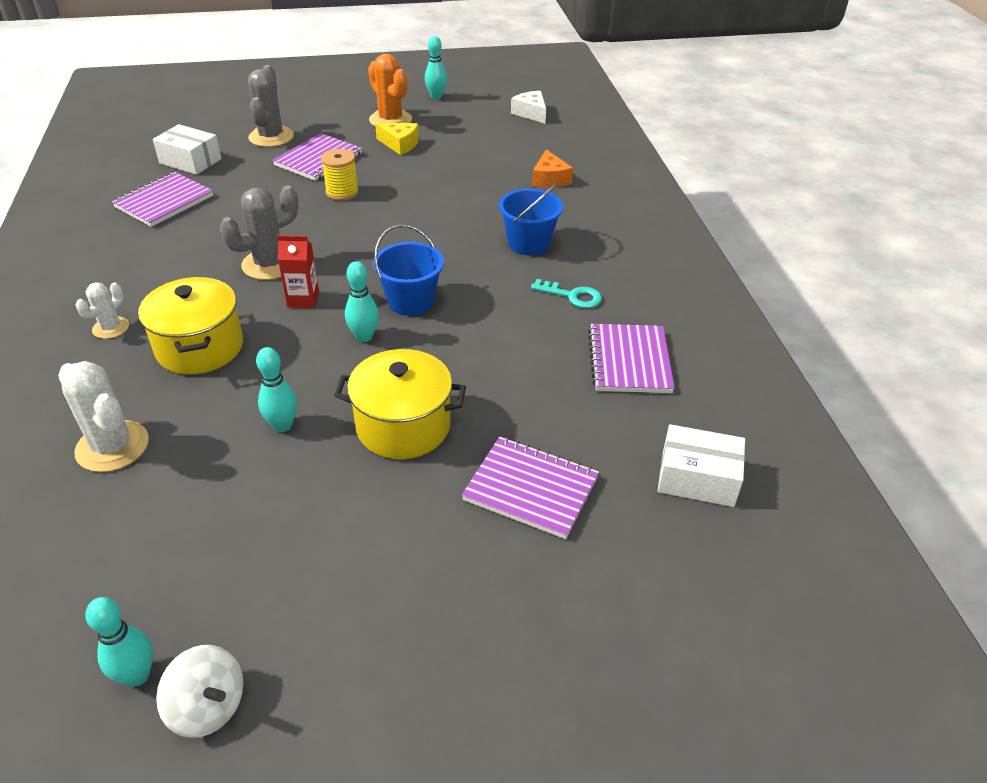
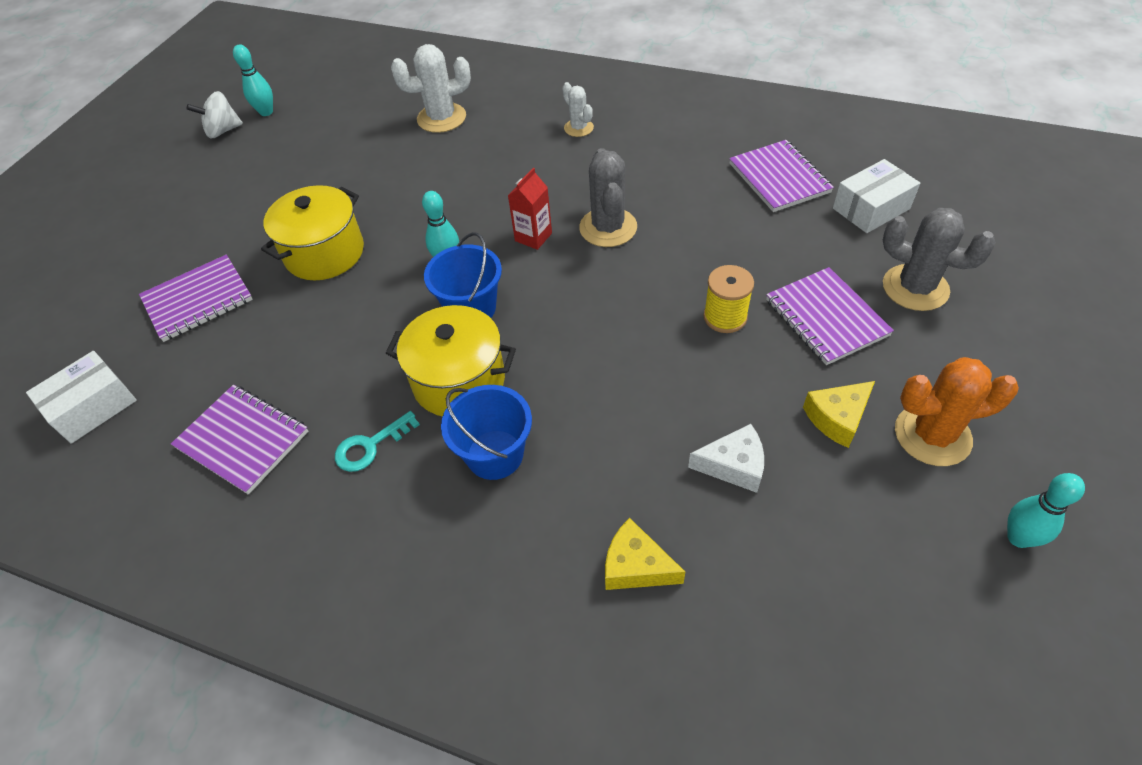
camera: 125 degrees right, 10 degrees up
yellow pot [138,277,243,374] -> yellow pot moved to [386,305,516,417]
turquoise bowling pin [256,347,297,432] -> none
white cheese [511,91,546,124] -> white cheese moved to [688,424,764,493]
orange cheese [532,149,573,188] -> yellow cheese [605,518,685,590]

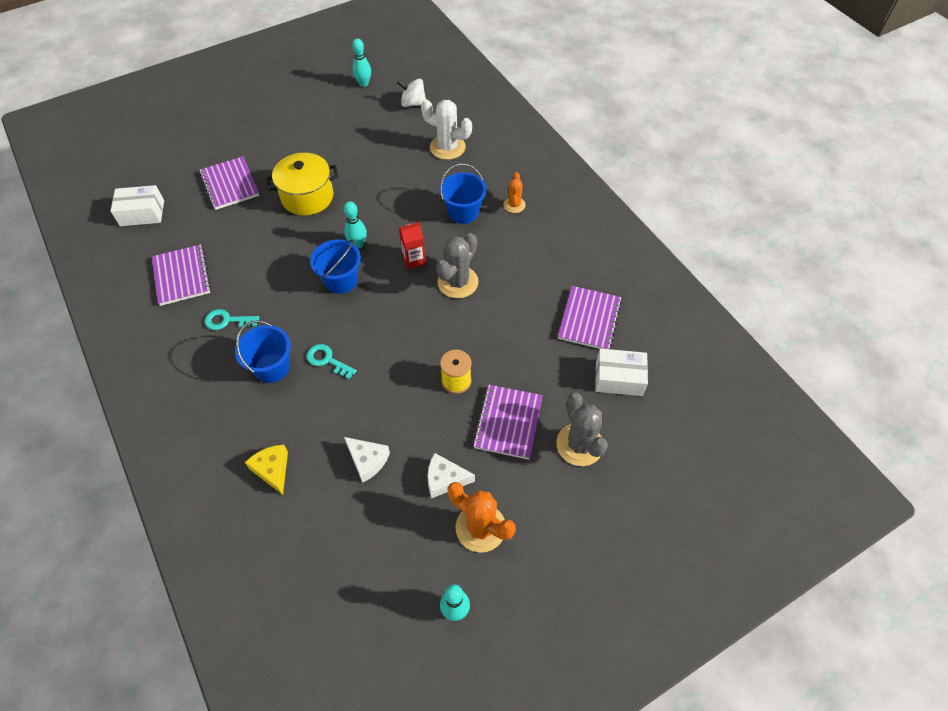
camera: 35 degrees right, 5 degrees up
purple notebook [139,255,253,342] -> purple notebook turned 60 degrees clockwise [200,156,259,210]
white spinning top [187,91,243,138] -> white spinning top moved to [397,79,426,107]
yellow pot [386,305,516,417] -> none
white cactus [562,82,594,137] -> orange cactus [503,172,526,213]
yellow cheese [803,381,875,448] -> white cheese [428,453,475,498]
none -> turquoise key [307,344,357,379]
none -> blue bucket [440,163,487,224]

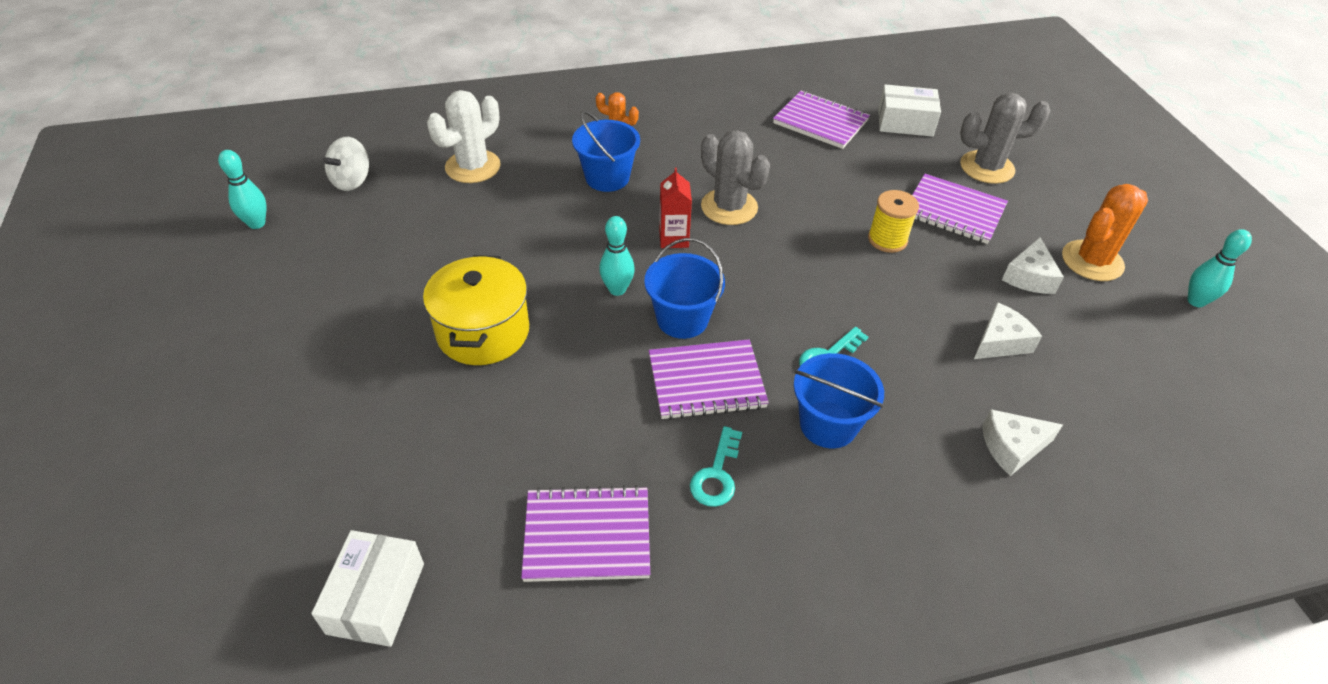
camera: 75 degrees left, 10 degrees down
purple notebook [200,156,259,210] -> purple notebook moved to [649,339,769,420]
yellow cheese [245,445,288,495] -> white cheese [982,409,1063,476]
white box [595,348,648,396] -> white box turned 75 degrees clockwise [878,84,941,137]

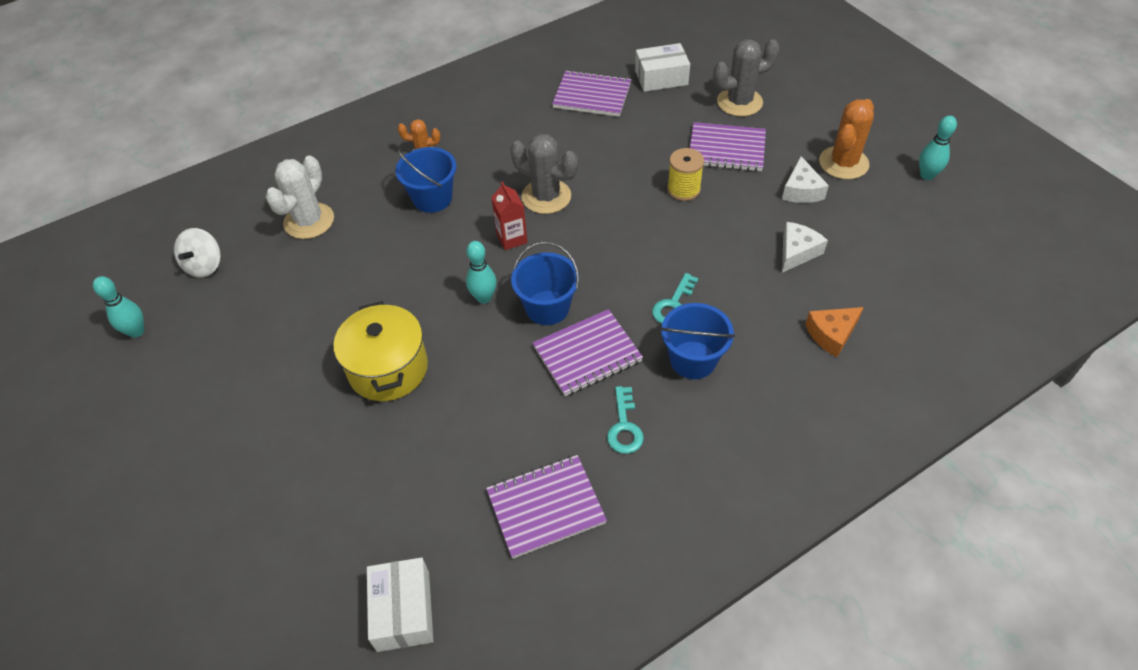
camera: 15 degrees left, 5 degrees up
white cheese [982,409,1063,476] -> orange cheese [805,307,864,357]

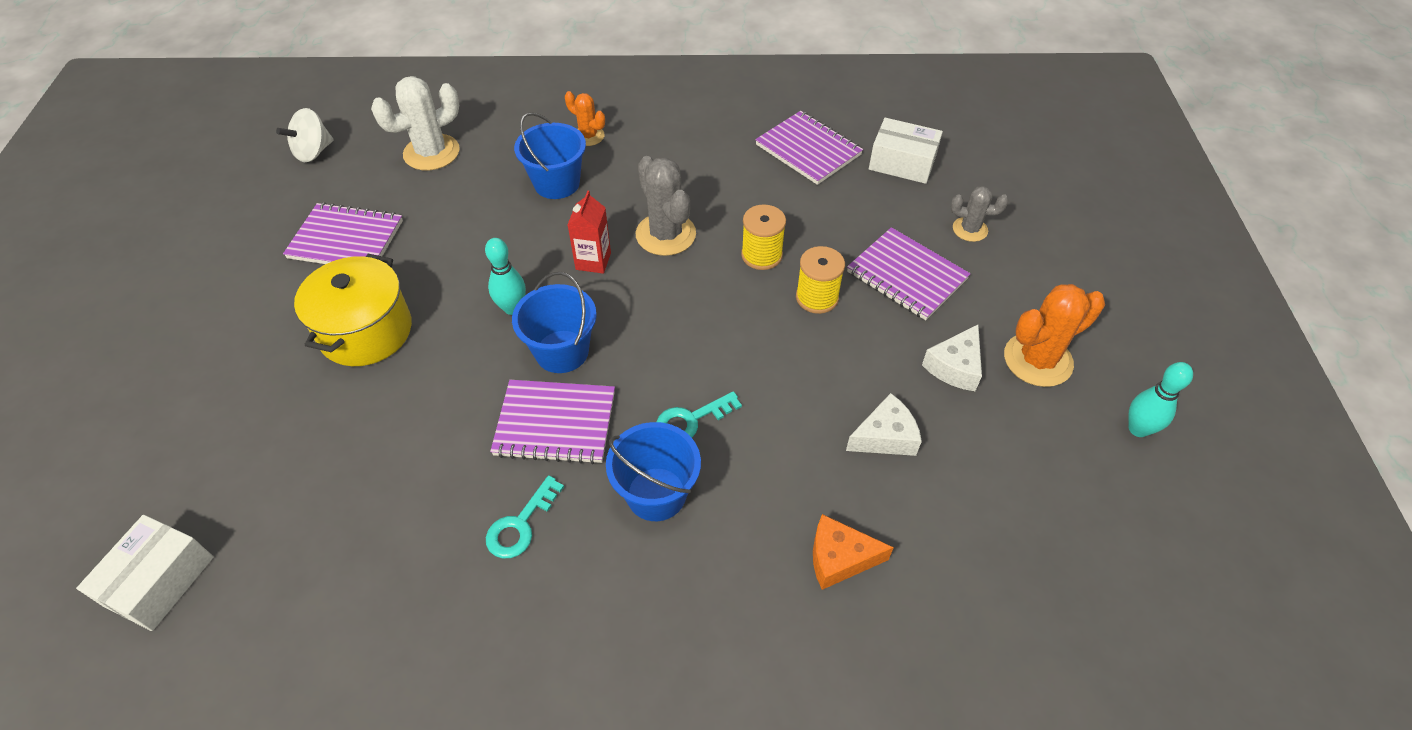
camera: 30 degrees right, 0 degrees up
turquoise bowling pin [93,276,144,338] -> none
purple notebook [486,455,607,559] -> purple notebook moved to [283,202,403,264]
grey cactus [713,39,780,116] -> grey cactus [951,186,1008,242], size x0.58
none -> yellow spool [741,204,786,270]

